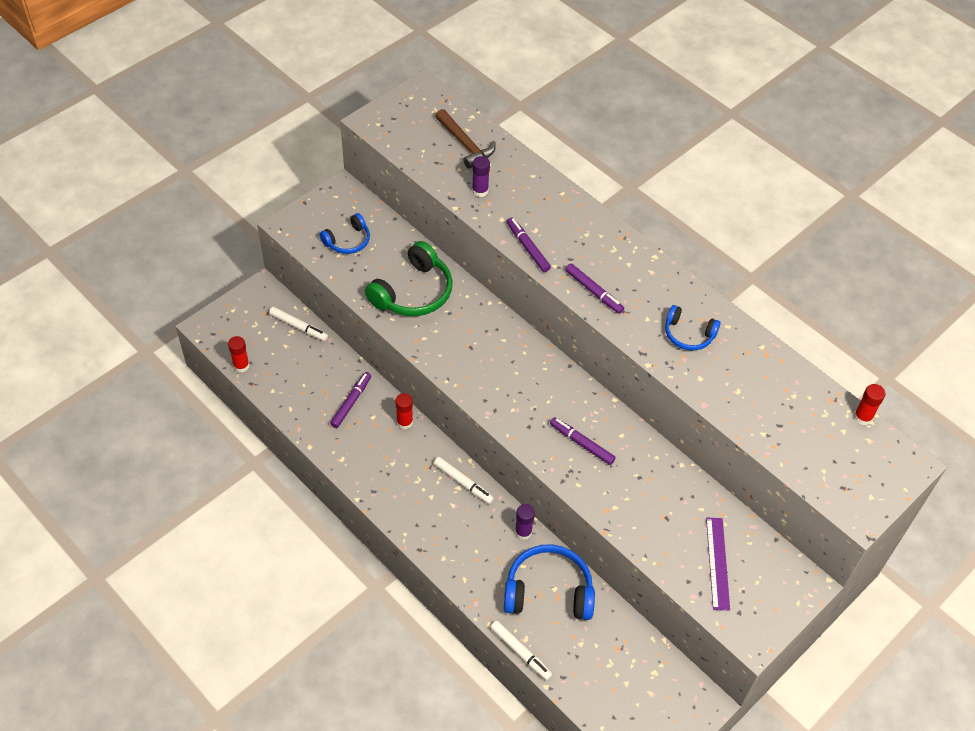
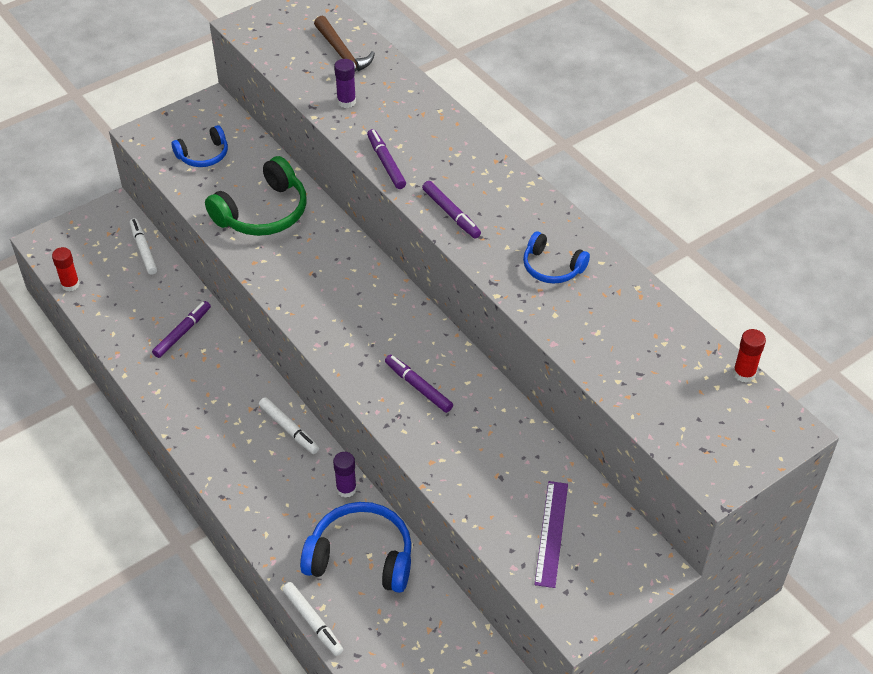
camera: 10 degrees right, 5 degrees down
white marker [269,307,328,341] -> white marker turned 150 degrees counterclockwise [130,218,158,275]
red glue stick [395,393,413,429] -> none

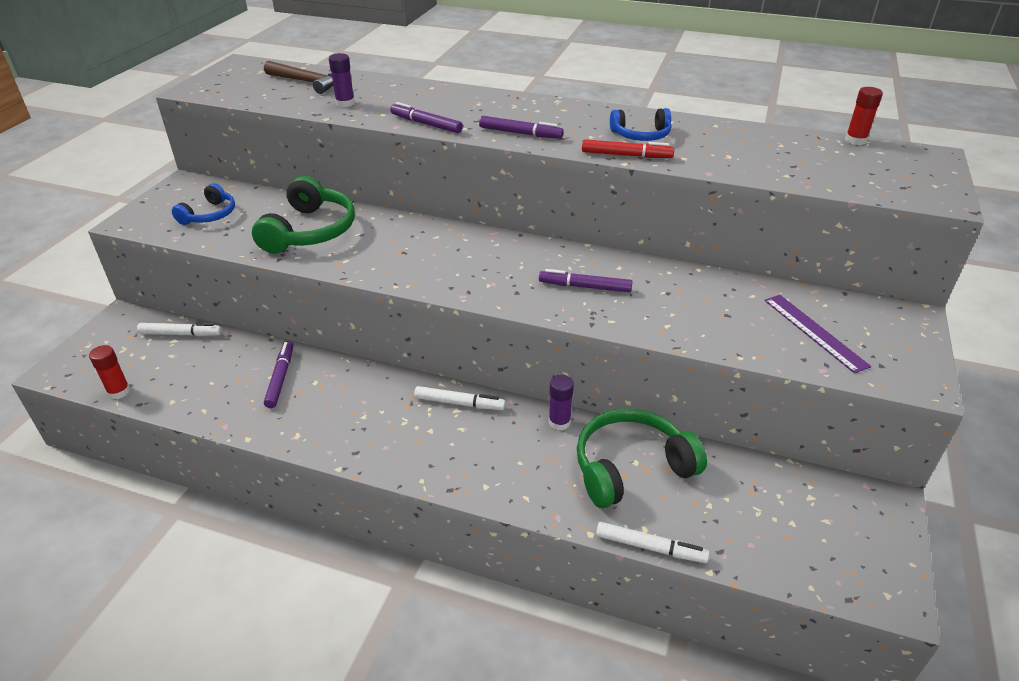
camera: 35 degrees left, 10 degrees down
white marker [130,218,158,275] -> white marker turned 150 degrees clockwise [137,323,222,336]
blue headphones [300,502,412,593] -> green headphones [577,409,707,508]
none -> red marker [582,139,674,158]

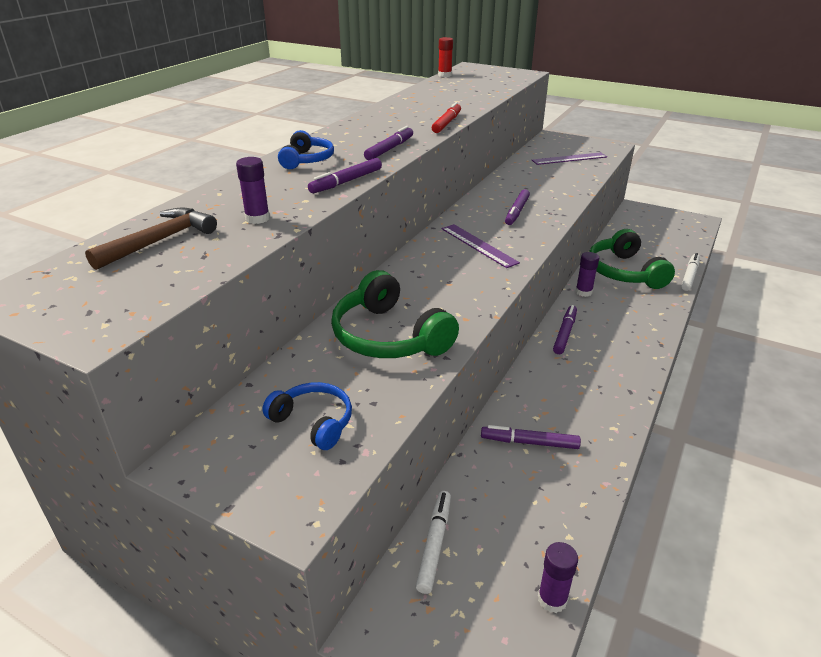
camera: 80 degrees left, 5 degrees down
red glue stick [89,345,130,399] -> purple glue stick [538,542,578,613]
green headphones [252,176,355,253] -> green headphones turned 150 degrees counterclockwise [331,270,459,358]
white marker [414,386,506,410] -> purple marker [553,305,577,354]
blue headphones [610,108,671,141] -> blue headphones moved to [278,130,334,169]
none -> purple ruler [442,224,520,268]

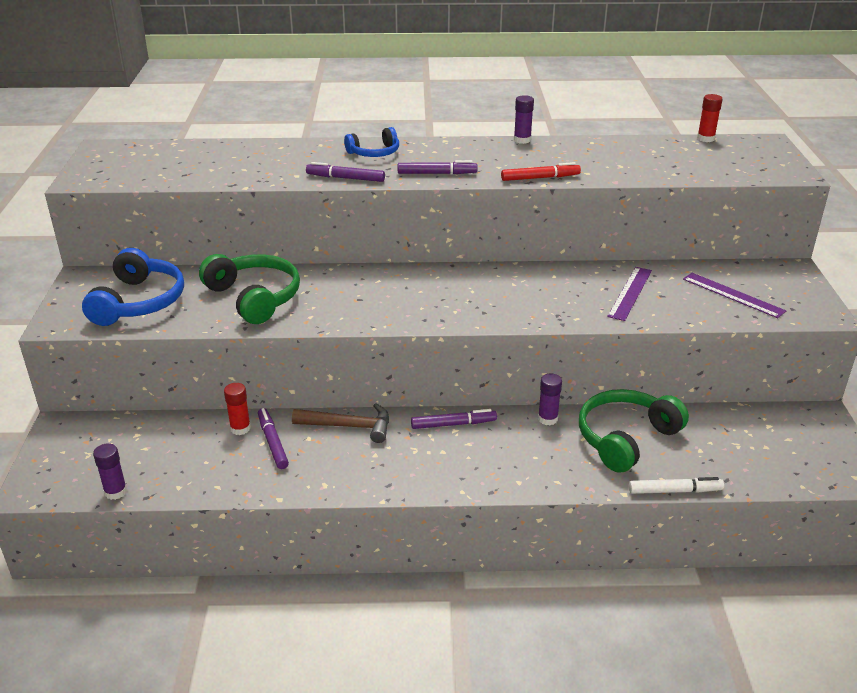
camera: 60 degrees right, 0 degrees up
brown hammer [85,208,217,270] -> brown hammer moved to [292,404,389,443]
purple glue stick [236,157,270,224] -> purple glue stick moved to [514,95,534,144]
blue headphones [262,382,352,450] -> blue headphones [82,248,184,326], size x1.71
green headphones [331,270,459,358] -> green headphones turned 120 degrees clockwise [199,254,300,324]
white marker [416,491,451,594] -> none
purple ruler [442,224,520,268] -> purple ruler moved to [607,267,652,321]
purple marker [505,189,530,225] -> none
none -> red glue stick [224,383,251,435]

